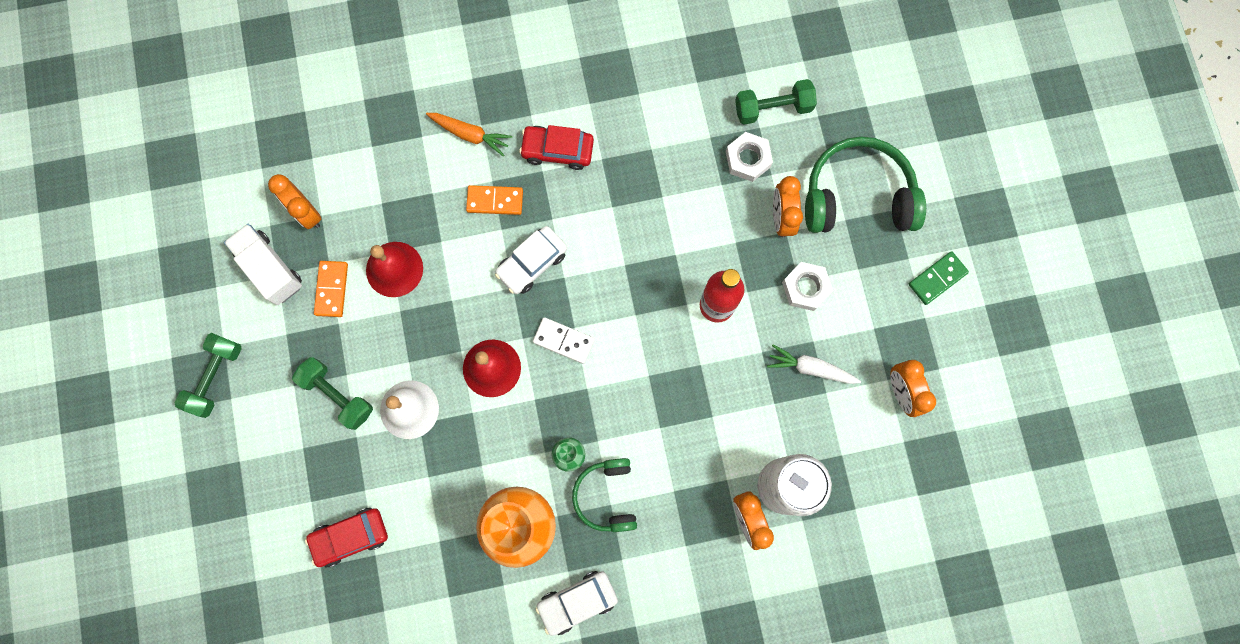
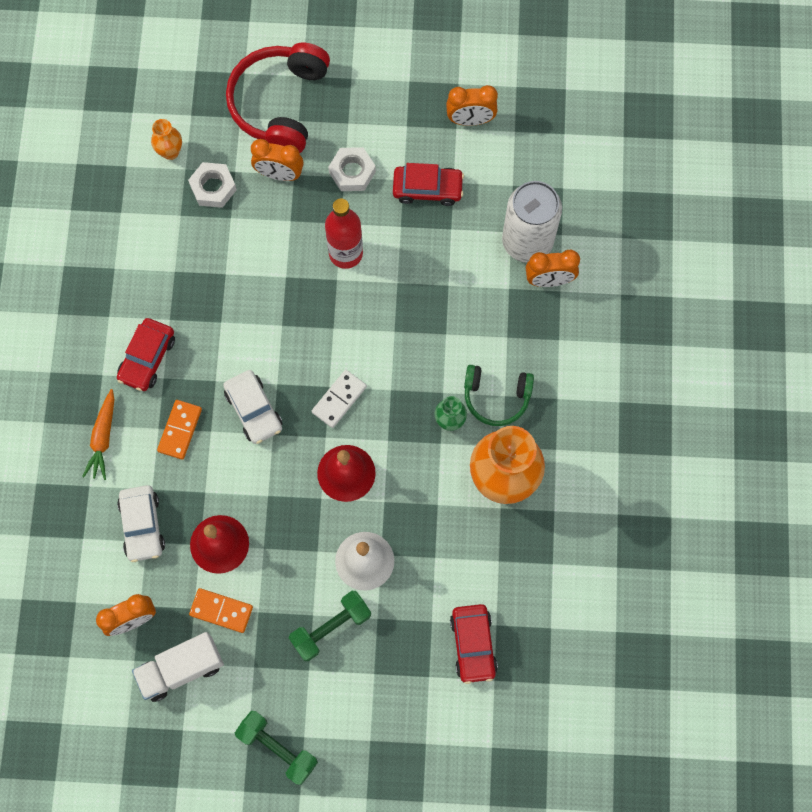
camera: 75 degrees left, 5 degrees down
orange carrot [426,113,512,156] -> orange carrot turned 150 degrees clockwise [82,389,115,480]
white car [535,571,618,636] -> white car moved to [117,485,165,562]
green dumbbell [735,79,817,125] -> orange vase [151,119,182,160]
white carrot [767,344,861,384] -> red car [393,163,464,206]
green headphones [805,136,926,233] -> red headphones [226,43,330,153]
green domino [909,251,969,305] -> none

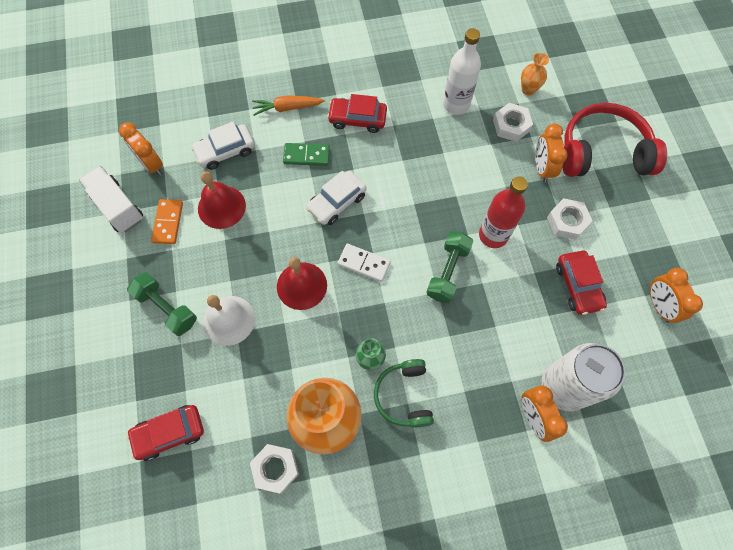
camera: 75 degrees right, 5 degrees down
orange domino [157,400,202,460] -> green domino [283,143,330,166]
green dumbbell [235,711,318,785] -> green dumbbell moved to [426,231,473,303]
none -> white nut [250,444,299,494]
none -> white bottle [443,28,481,115]

